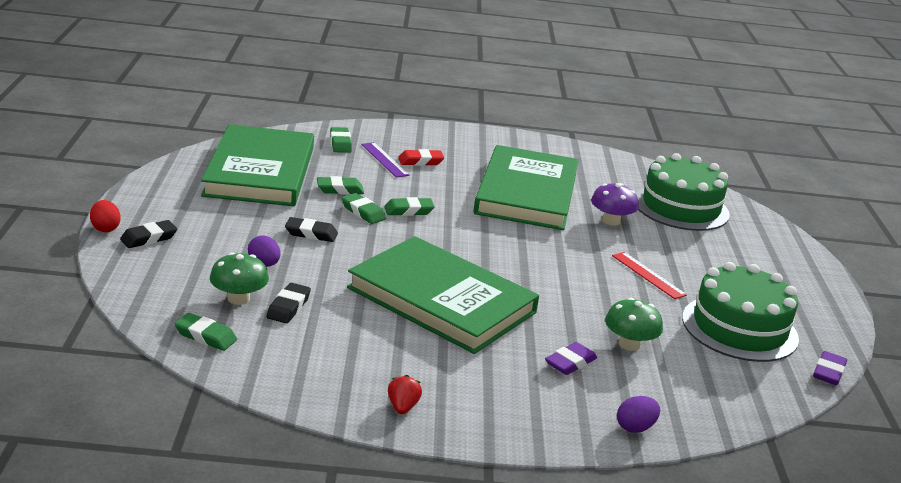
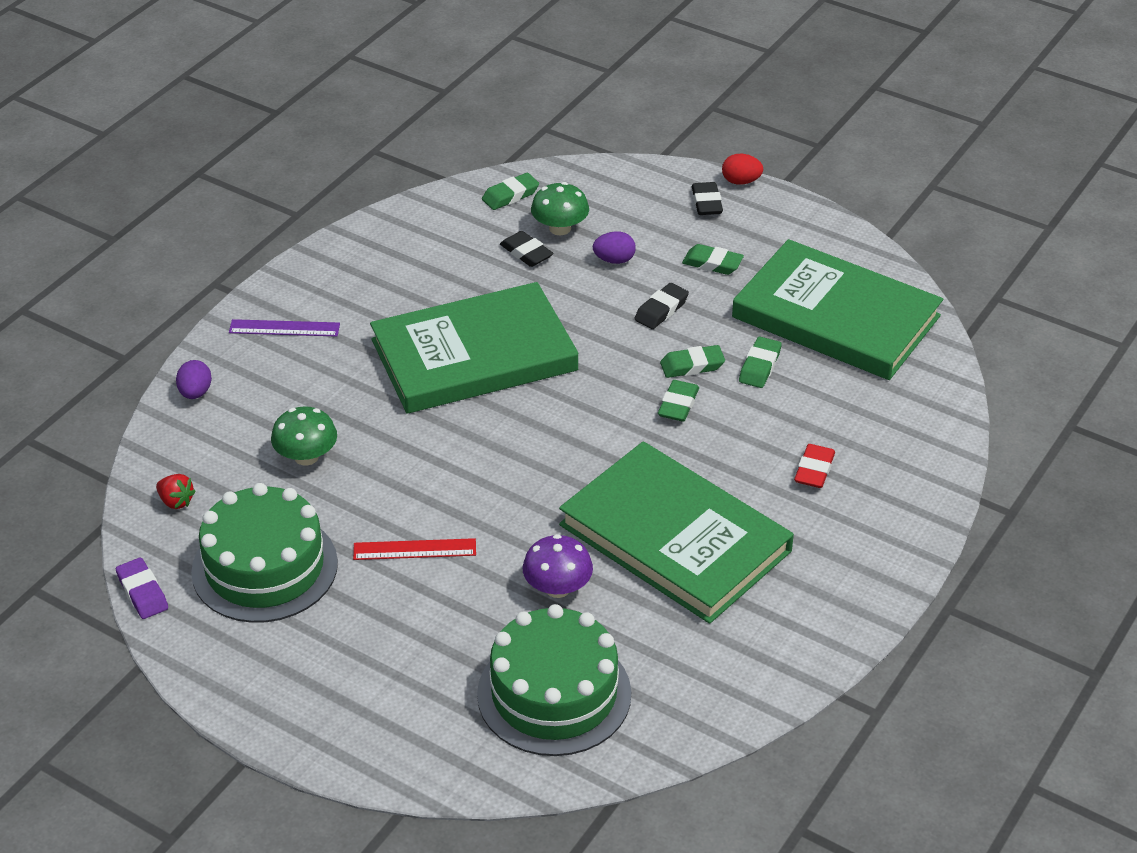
camera: 125 degrees right, 15 degrees up
green eraser [330,127,352,153] -> green eraser moved to [682,244,744,275]
purple ruler [361,142,409,178] -> purple ruler moved to [229,319,340,337]
red strawberry [388,375,422,414] -> red strawberry moved to [156,474,196,509]
purple eraser [545,342,597,375] -> none

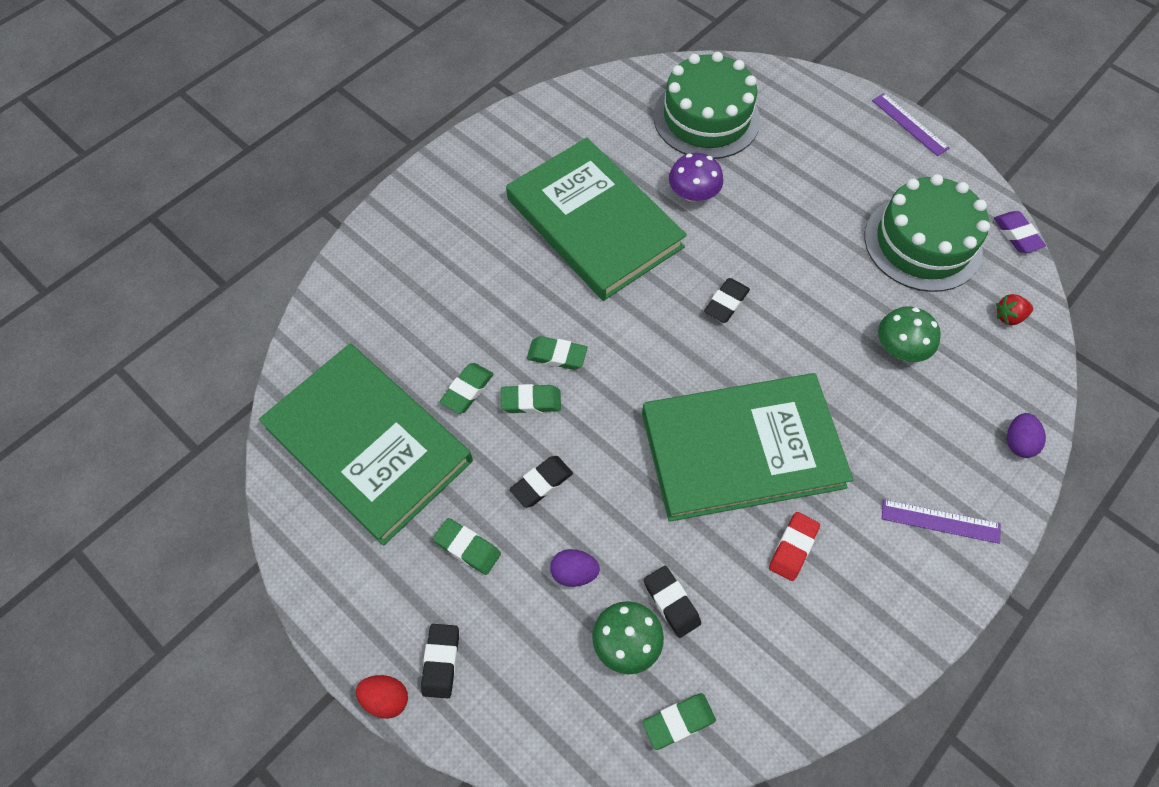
camera: 170 degrees left, 20 degrees up
red strawberry [156,474,196,509] -> red strawberry turned 60 degrees counterclockwise [996,294,1033,325]
red ruler [353,538,476,560] -> none
green eraser [658,380,699,422] -> green eraser turned 75 degrees clockwise [527,336,587,370]
red eraser [794,444,835,488] -> red eraser moved to [769,512,820,581]
none -> black eraser [704,278,750,323]
none -> purple ruler [872,93,949,156]

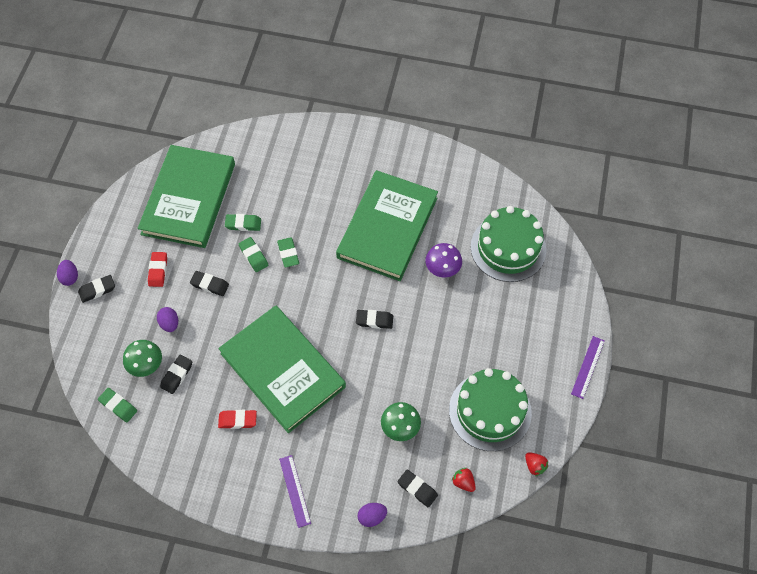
camera: 60 degrees right, 0 degrees up
red egg [356,675,408,719] -> purple egg [57,260,78,286]
green eraser [433,518,501,575] -> red eraser [148,252,167,287]
purple eraser [994,211,1046,253] -> red strawberry [525,452,548,476]
none -> black eraser [397,469,438,507]

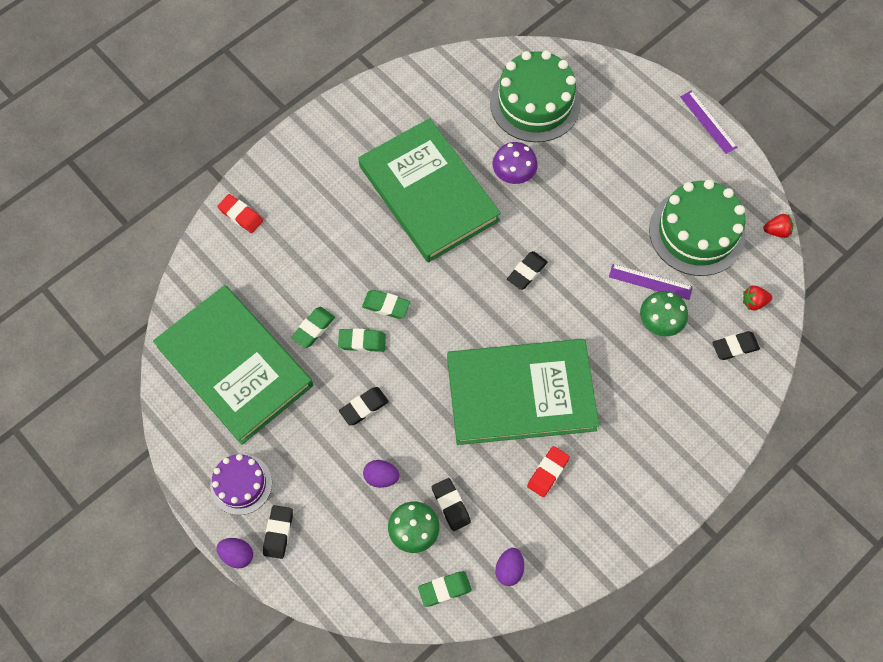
camera: 55 degrees left, 5 degrees up
red eraser [148,252,167,287] -> red eraser moved to [217,194,263,233]
purple ruler [279,455,311,528] -> purple ruler moved to [609,264,693,300]
purple egg [358,503,387,527] -> purple egg moved to [495,548,524,586]
none -> purple cake [210,454,272,515]

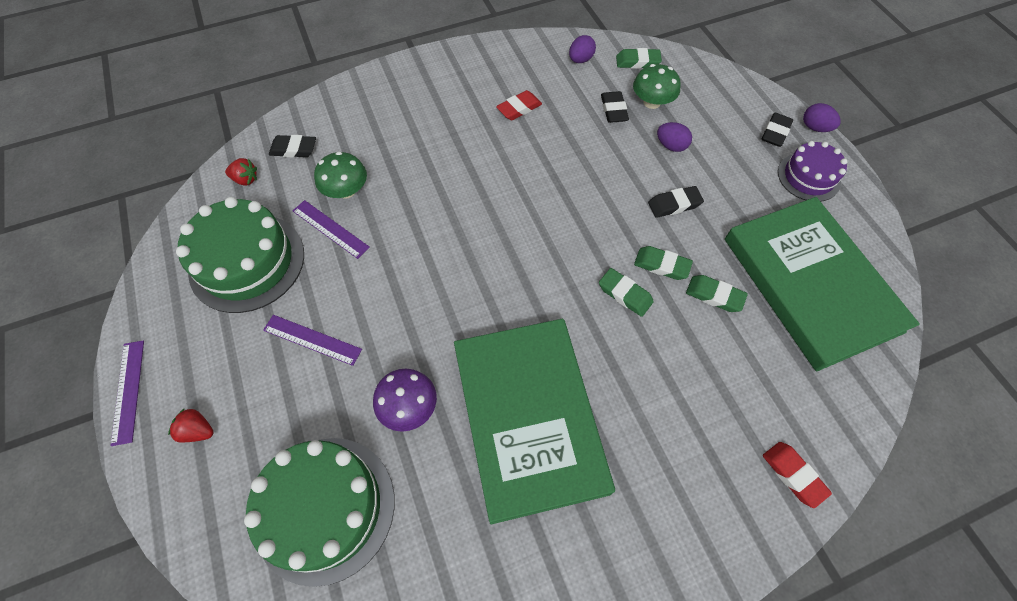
camera: 160 degrees left, 5 degrees down
green eraser [291,307,335,348] -> green eraser turned 60 degrees clockwise [686,275,748,312]
green book [447,339,599,445] -> none
black eraser [507,251,548,290] -> none
red strawberry [763,214,793,238] -> red strawberry moved to [168,408,214,442]
none -> purple ruler [263,315,362,366]

